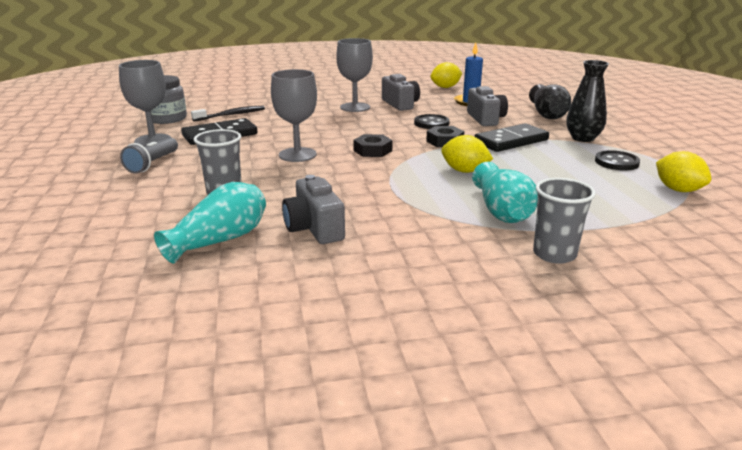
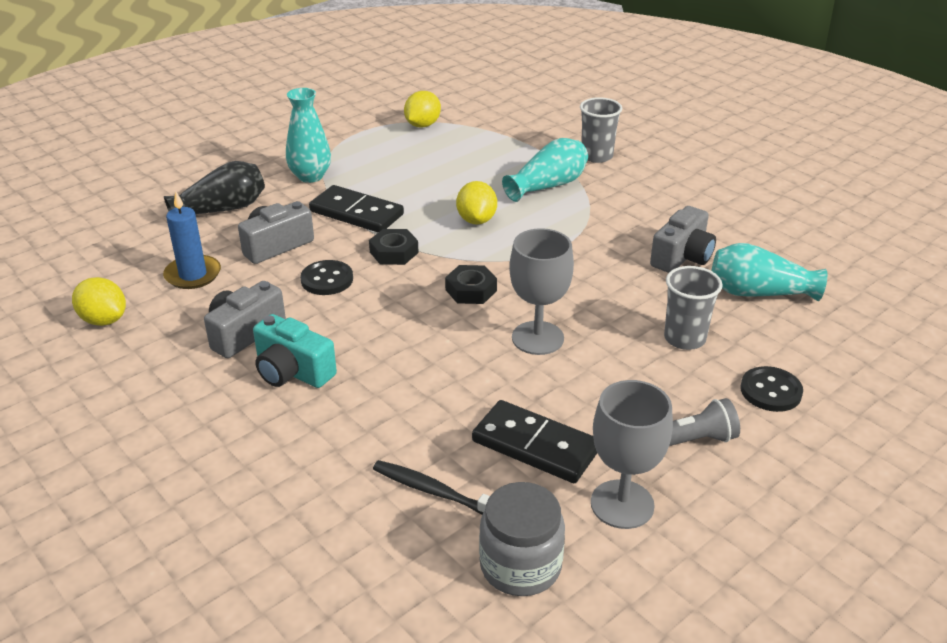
camera: 120 degrees left, 10 degrees up
grey goblet [336,38,373,112] -> turquoise camera [253,314,337,388]
black vase [567,60,609,142] -> turquoise vase [286,88,331,183]
black button [595,150,640,171] -> black button moved to [741,366,803,412]

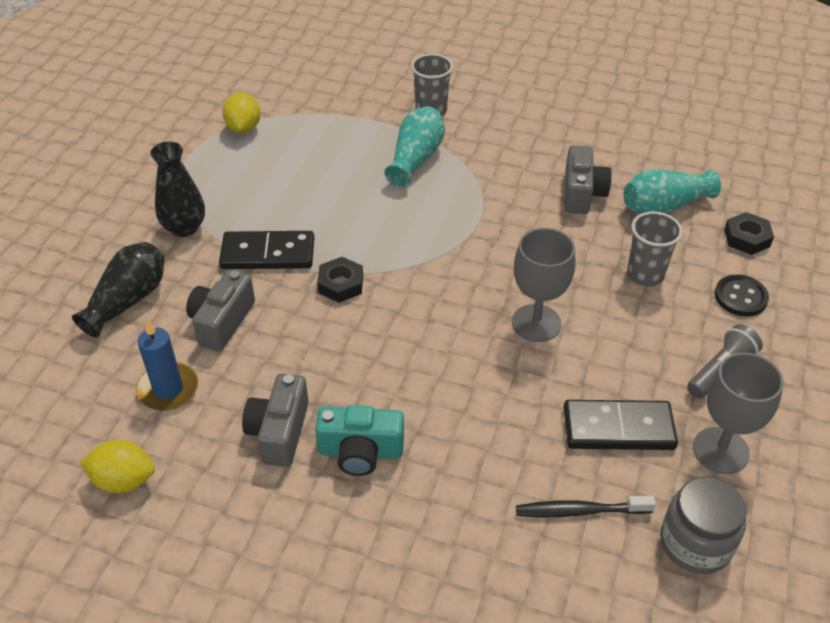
camera: 30 degrees left, 10 degrees up
turquoise vase [286,88,331,183] -> black vase [150,142,205,237]
black button [300,260,353,295] -> none
black nut [445,265,497,304] -> black nut moved to [724,212,774,255]
yellow lemon [456,181,497,225] -> none

